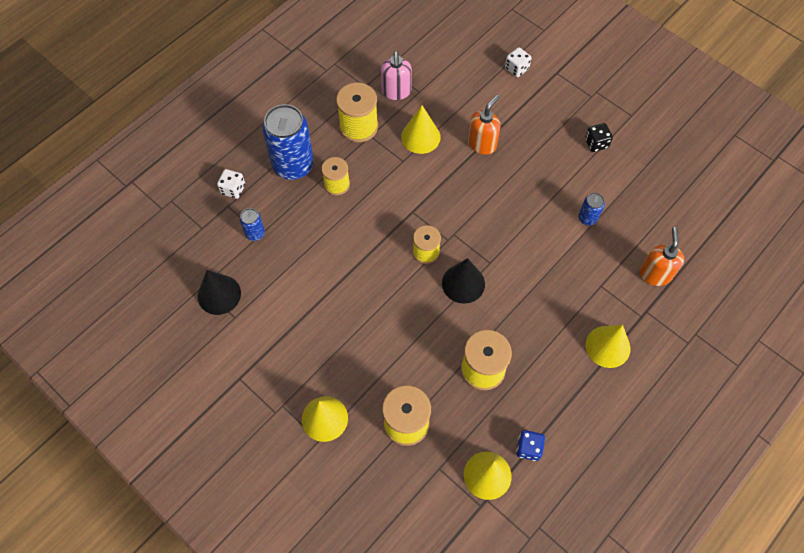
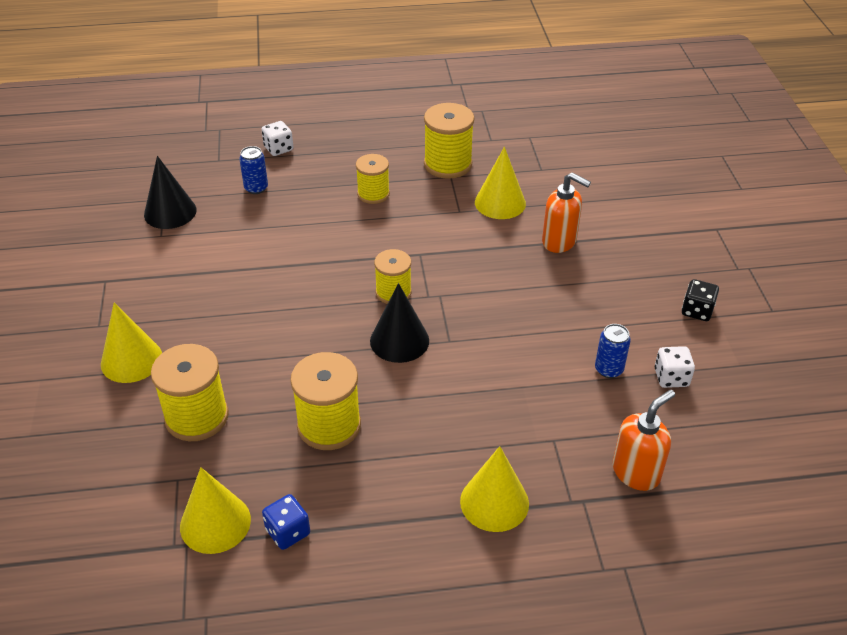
camera: 40 degrees right, 20 degrees down
blue can [262,104,314,180] -> none
pink soap dispenser [381,51,412,100] -> none
orange soap dispenser [468,95,500,155] -> orange soap dispenser turned 45 degrees clockwise [542,172,591,253]
white dice [505,47,532,77] -> white dice moved to [655,346,695,388]

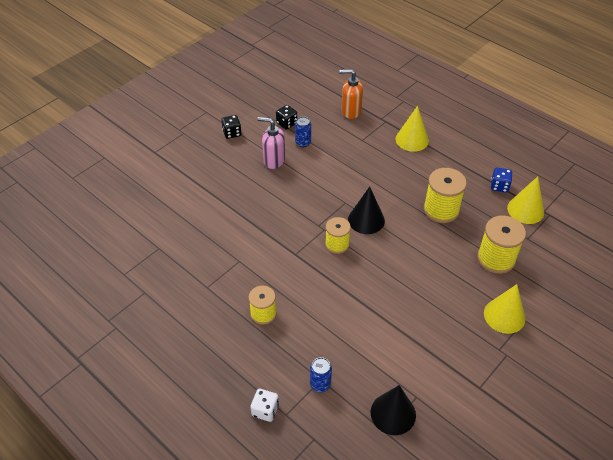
camera: 130 degrees left, 5 degrees up
yellow spool [424,103,474,179] -> none
yellow cone [475,147,526,219] -> none
orange soap dispenser [542,172,591,253] -> none
white dice [655,346,695,388] -> black dice [276,105,297,129]
none -> pink soap dispenser [258,117,285,169]

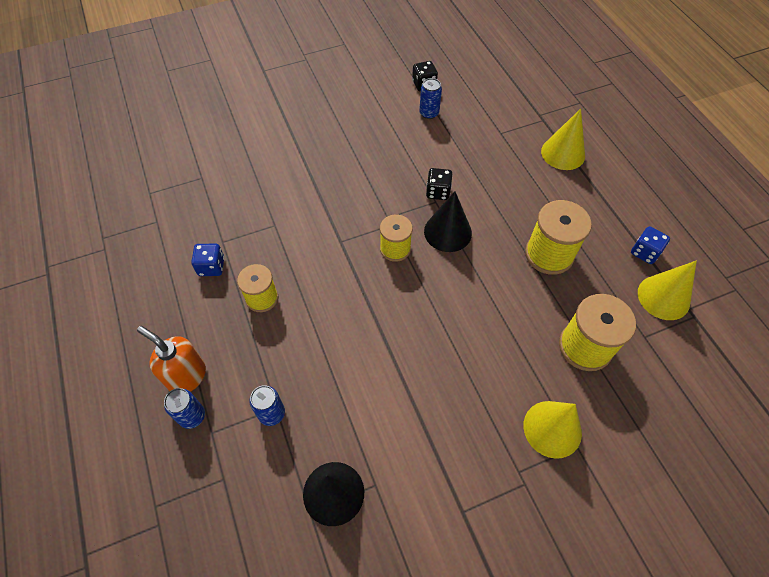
camera: 25 degrees right, 10 degrees up
black dice [221,115,242,139] -> black dice moved to [426,168,453,200]
white dice [251,389,279,422] -> blue can [164,388,205,429]
pink soap dispenser [258,117,285,169] -> none
orange soap dispenser [340,69,363,119] -> orange soap dispenser moved to [137,326,206,392]
none -> blue dice [191,244,224,276]

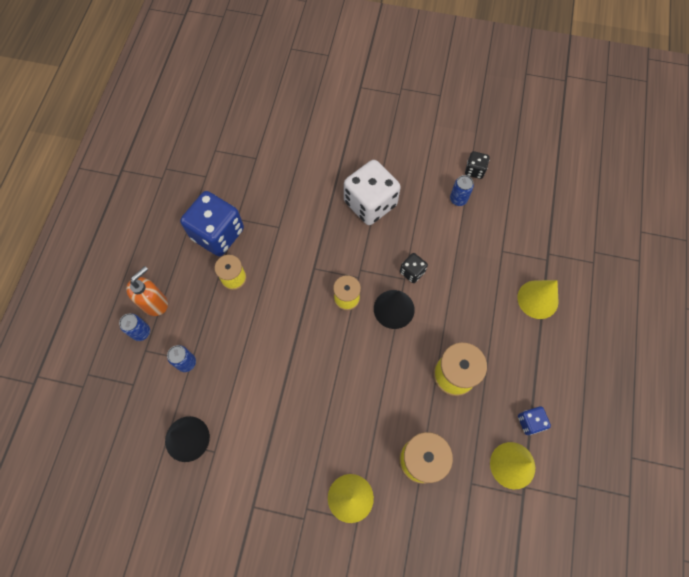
camera: 35 degrees right, 10 degrees up
orange soap dispenser [137,326,206,392] -> orange soap dispenser turned 60 degrees clockwise [126,266,168,316]
blue dice [191,244,224,276] -> blue dice [180,191,244,256], size x2.15
none -> white dice [344,160,401,225]

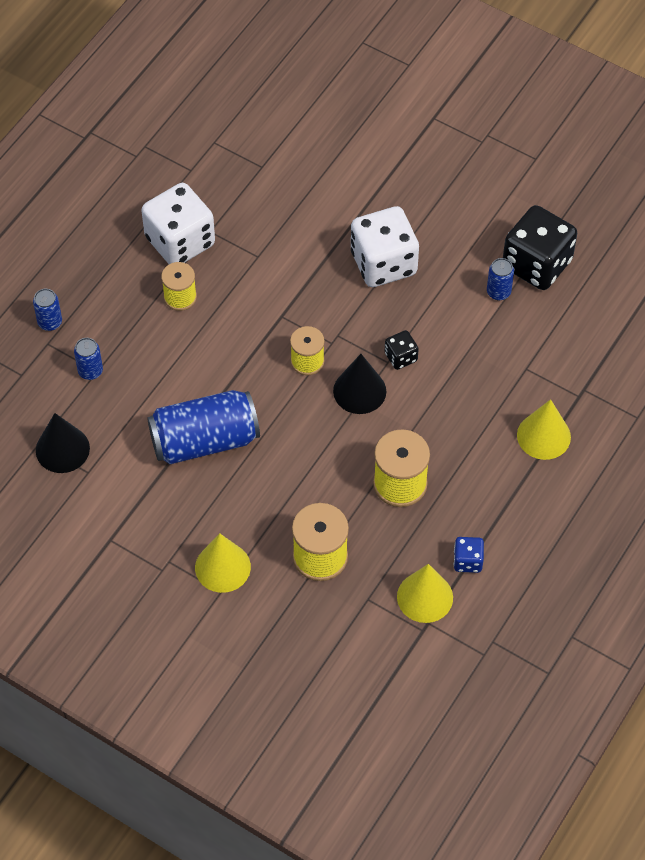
camera: 20 degrees right, 10 degrees down
orange soap dispenser [126,266,168,316] -> none
blue dice [180,191,244,256] -> white dice [141,183,215,264]
black dice [465,151,490,179] -> black dice [503,205,577,290], size x2.15
none -> blue can [147,390,260,464]

